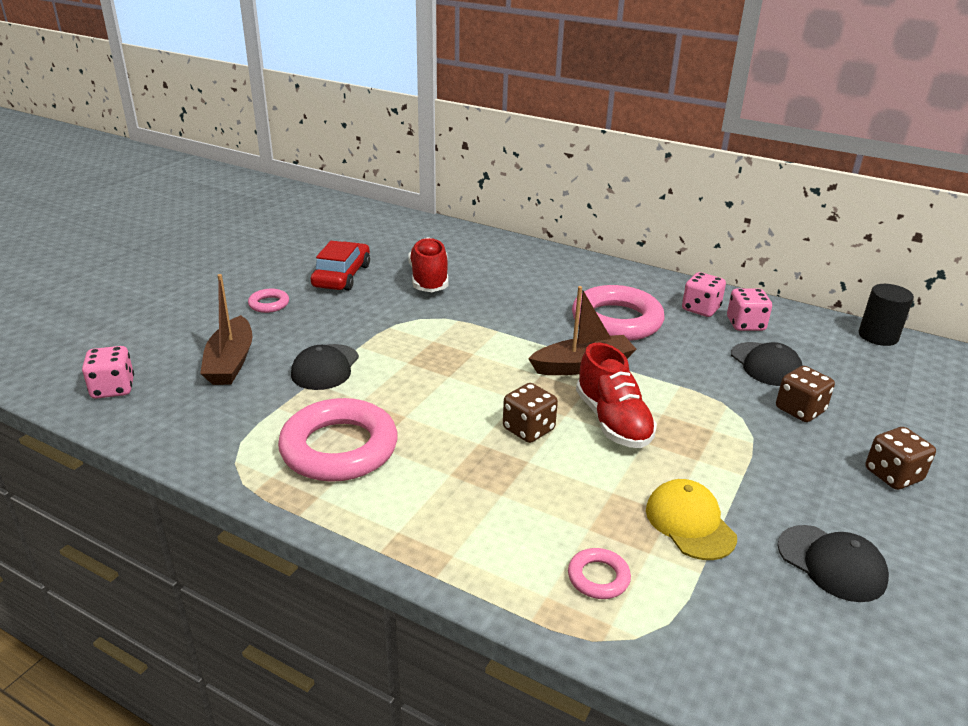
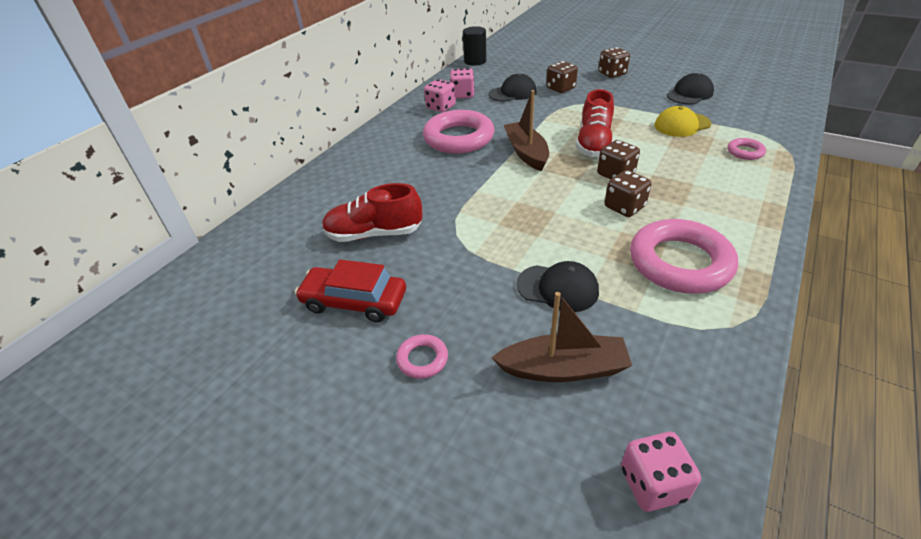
camera: 85 degrees left, 10 degrees up
red shoe [576,343,657,448] -> red shoe turned 120 degrees clockwise [576,89,614,157]
none -> brown dice [605,170,651,217]

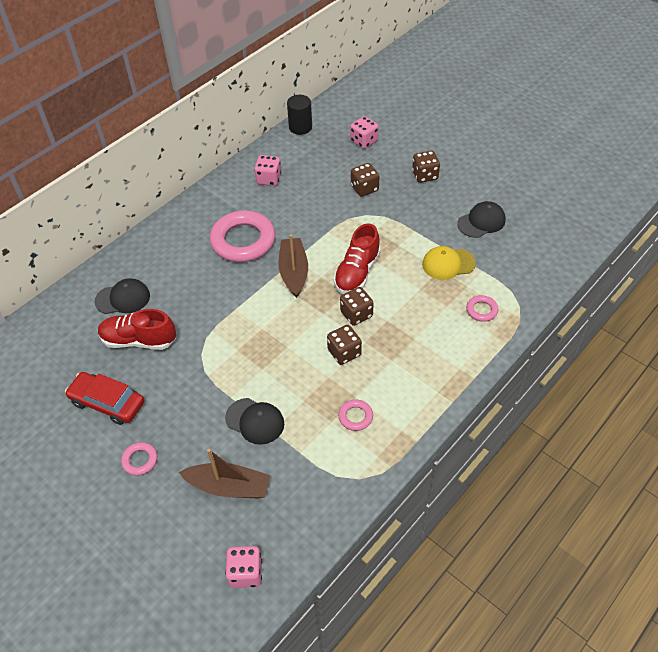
camera: 10 degrees right, 10 degrees up
pink dice [424,79,456,112] -> pink dice moved to [350,116,378,149]
black cap [489,73,537,102] -> black cap moved to [95,278,150,314]
pink ring [630,219,738,294] -> pink ring [338,400,373,431], size x0.45

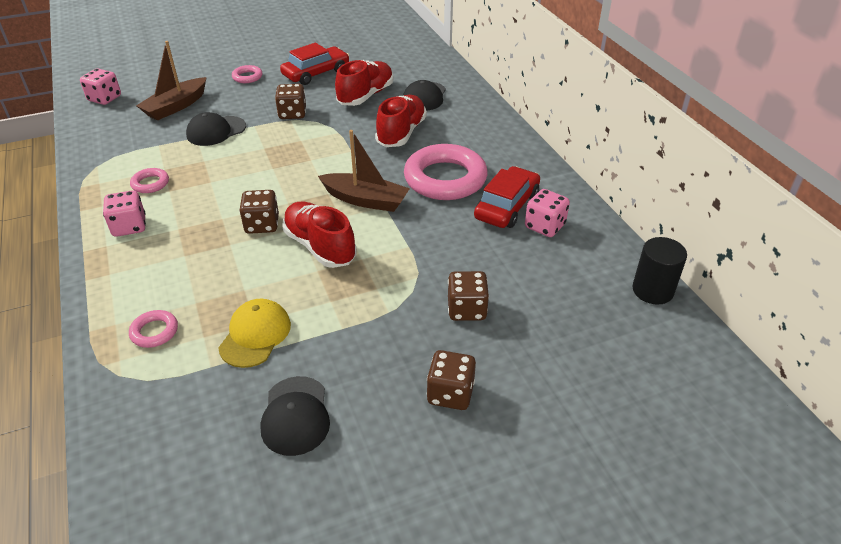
camera: 115 degrees right, 10 degrees down
brown dice [327,325,362,365] -> brown dice moved to [275,84,306,119]
pink dice [350,116,378,149] -> pink dice moved to [103,190,146,237]
none -> red shoe [375,95,427,147]
none -> red car [474,166,540,228]

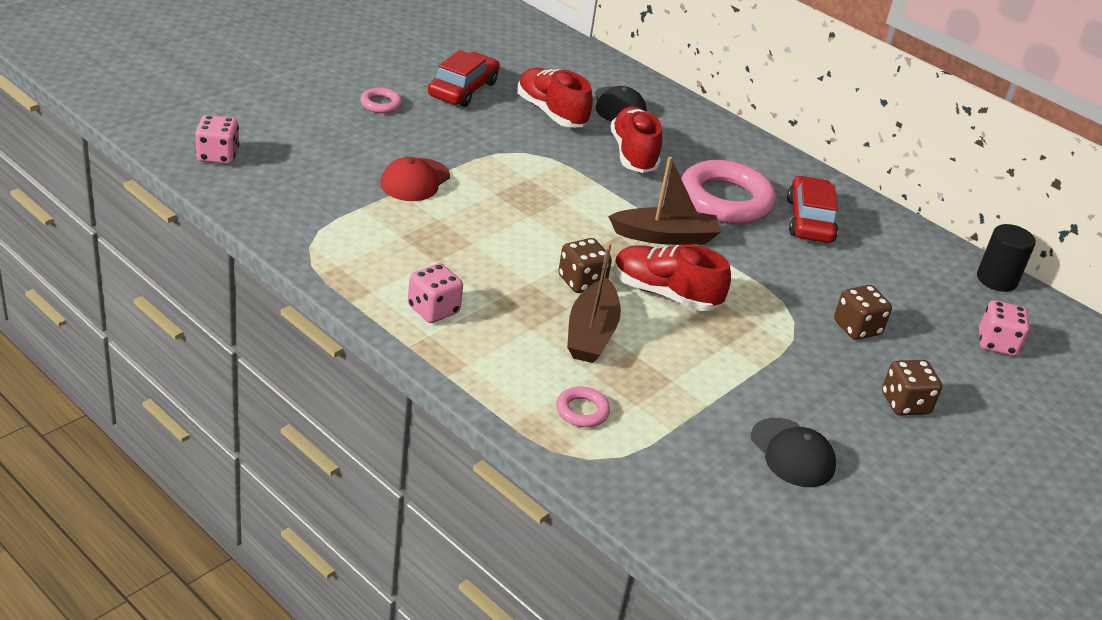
camera: 30 degrees left, 5 degrees down
pink ring [130,168,169,193] -> none
brown boat [136,41,207,121] -> brown boat moved to [567,242,621,363]
black cap [186,112,246,146] -> red cap [380,157,450,201]
yellow cap [218,299,291,368] -> none
brown dice [275,84,306,119] -> none
red shoe [335,60,393,106] -> red shoe turned 45 degrees counterclockwise [517,68,593,127]
pink dice [525,189,570,237] -> pink dice moved to [979,300,1029,356]

